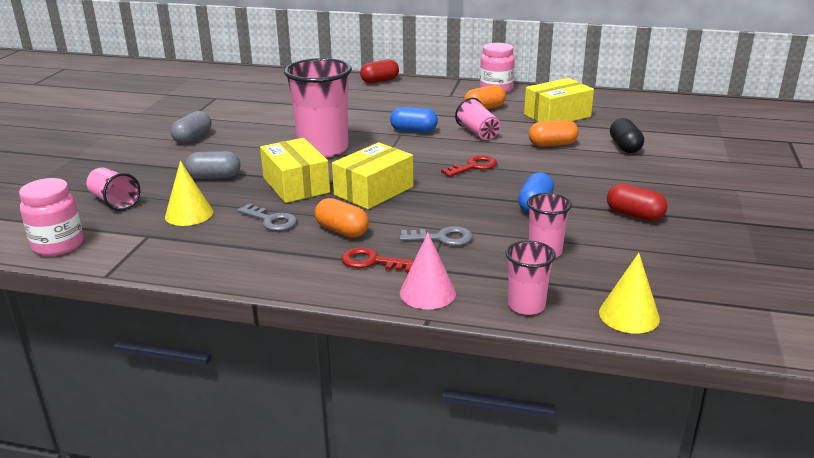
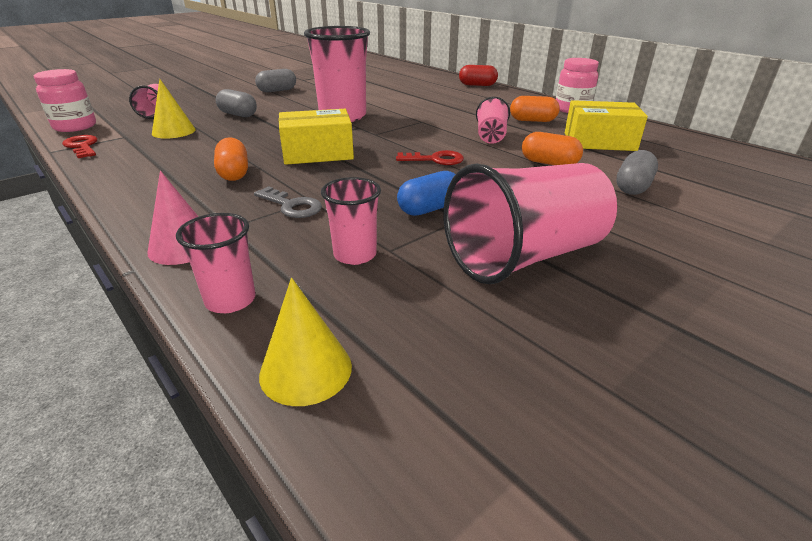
camera: 35 degrees right, 5 degrees up
grey key [237,204,297,231] -> none
yellow box [260,138,330,203] -> none
red key [341,247,414,272] -> red key moved to [62,135,98,158]
blue capsule [390,107,438,133] -> none
red capsule [607,183,668,221] -> pink cup [443,163,617,284]
black capsule [610,118,644,153] -> grey capsule [616,150,658,195]

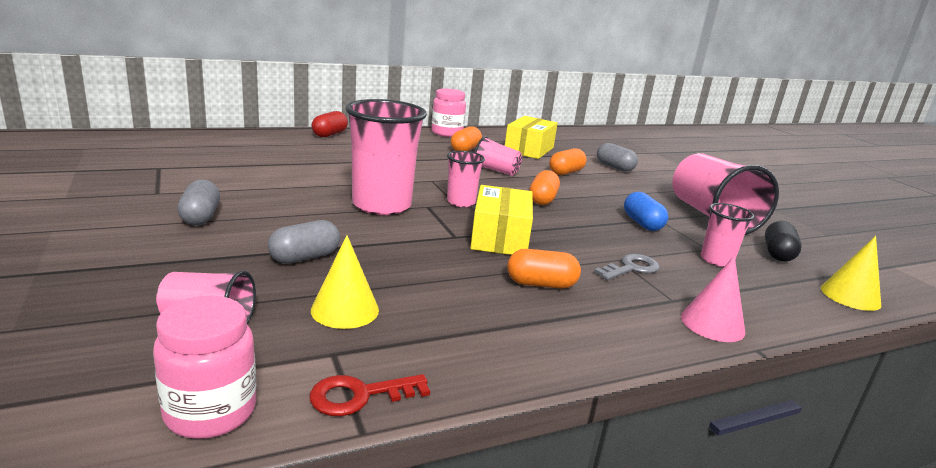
camera: 75 degrees left, 10 degrees down
pink cup [176,213,256,313] -> pink cup moved to [447,151,485,207]
red key [396,150,464,165] -> orange capsule [529,170,560,205]
none -> black capsule [765,221,802,262]

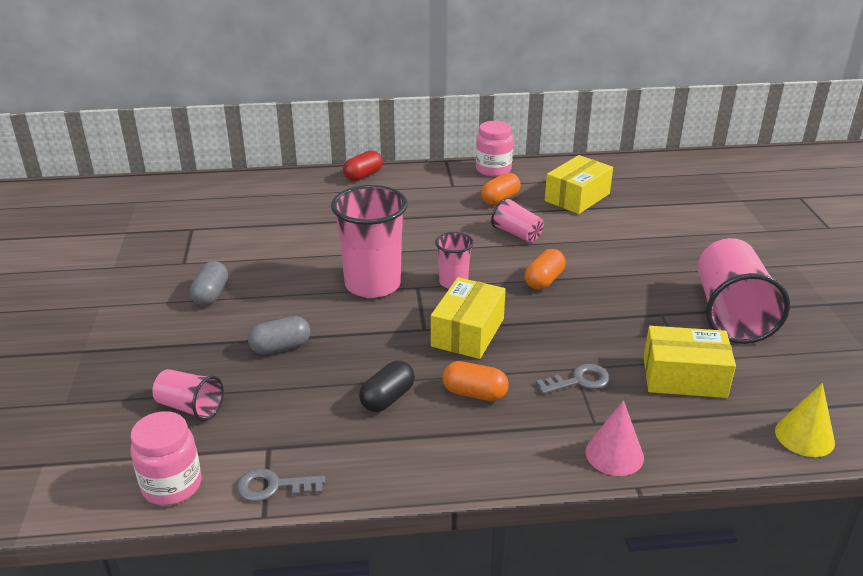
camera: 20 degrees right, 10 degrees up
red key [310,374,430,416] -> grey key [236,468,325,502]
yellow cone [311,235,379,329] -> none
orange capsule [549,148,587,175] -> none
grey capsule [597,143,638,172] -> none
blue capsule [624,192,668,231] -> none
pink cup [701,203,754,267] -> yellow box [643,326,736,398]
black capsule [765,221,802,262] -> black capsule moved to [359,361,415,412]

